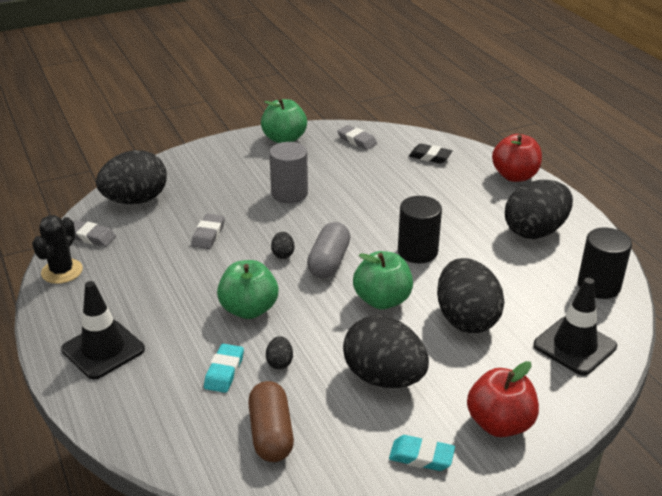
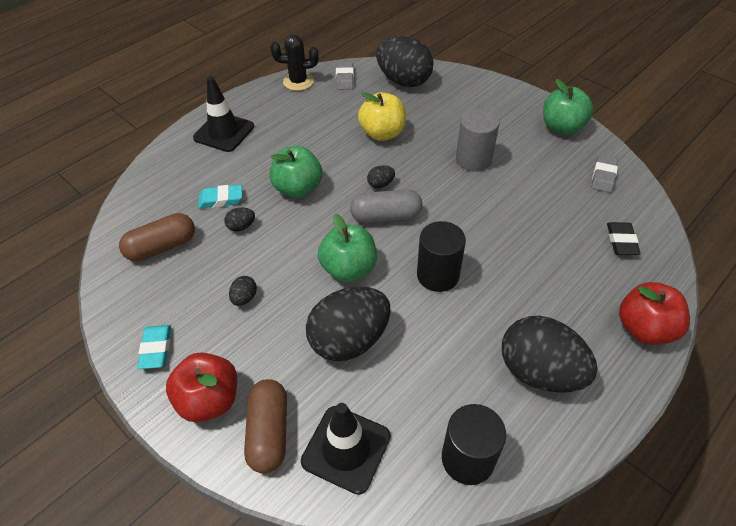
camera: 70 degrees right, 15 degrees up
grey eraser [191,214,225,249] -> yellow apple [358,92,406,141]
black egg [343,315,429,388] -> black egg [229,276,257,306], size x0.41
none -> brown capsule [244,379,287,474]

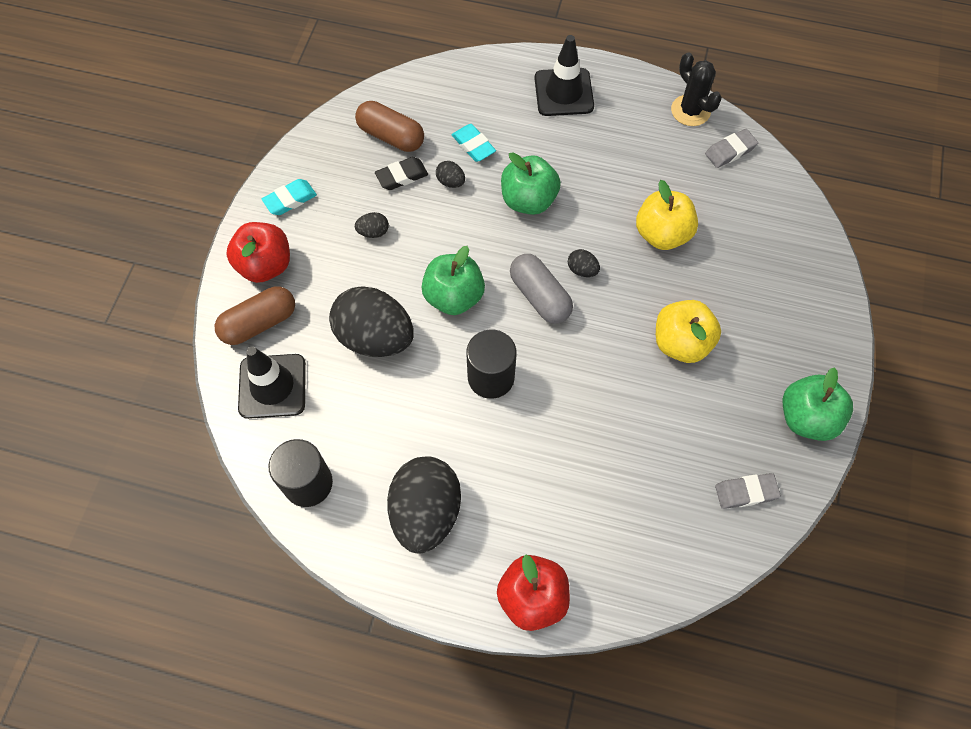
camera: 60 degrees right, 15 degrees up
black egg [376,36,433,87] -> none
grey cylinder [456,109,499,172] -> yellow apple [656,300,721,363]
black eraser [607,222,641,255] -> black eraser moved to [375,157,428,190]

